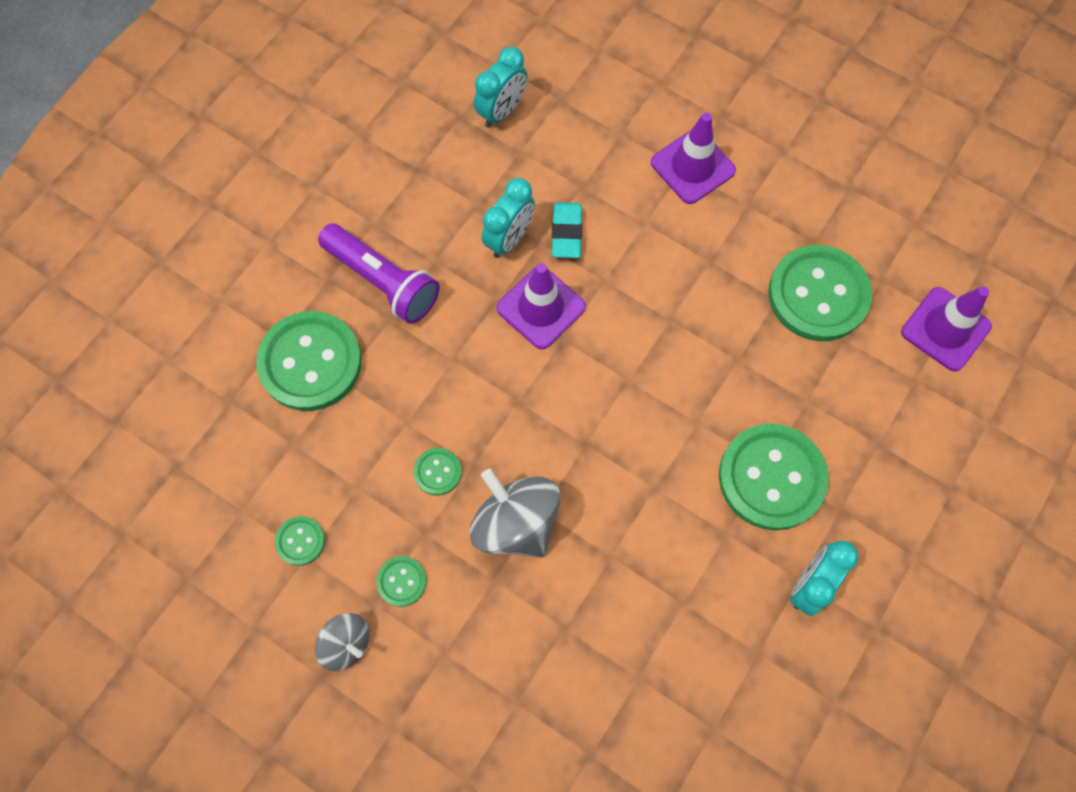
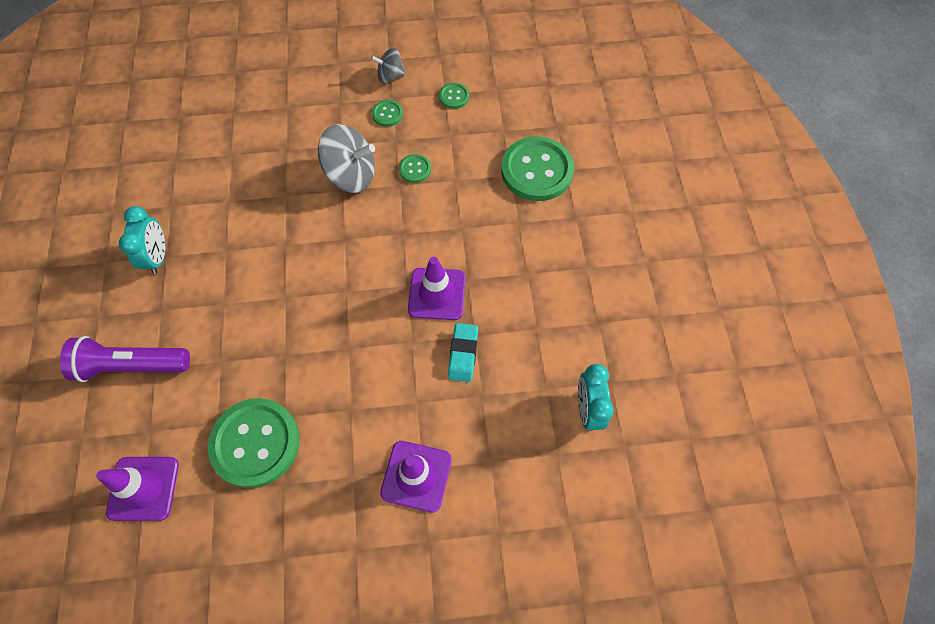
camera: 140 degrees right, 5 degrees down
purple flashlight [318,223,440,324] -> purple flashlight moved to [60,336,190,382]
turquoise clock [482,178,535,258] -> none
turquoise eraser [552,202,582,258] -> turquoise eraser turned 45 degrees clockwise [448,323,478,382]
green button [719,423,829,530] -> none

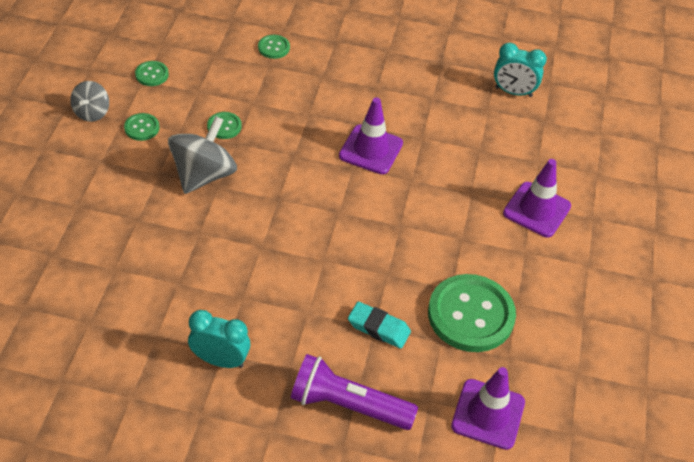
camera: 75 degrees left, 15 degrees down
purple flashlight [60,336,190,382] -> purple flashlight turned 90 degrees clockwise [291,354,418,430]
turquoise eraser [448,323,478,382] -> turquoise eraser moved to [348,302,411,349]
green button [501,136,574,201] -> green button [258,35,290,59], size x0.45

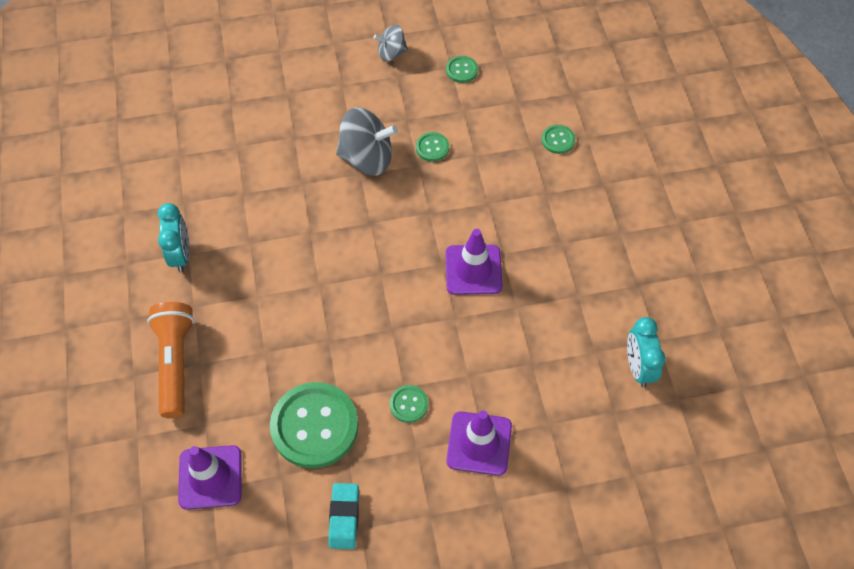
camera: 70 degrees right, 10 degrees up
green button [124,113,159,141] -> green button moved to [389,385,428,423]
purple flashlight [291,354,418,430] -> orange flashlight [147,302,194,418]
turquoise eraser [348,302,411,349] -> turquoise eraser moved to [328,483,359,549]

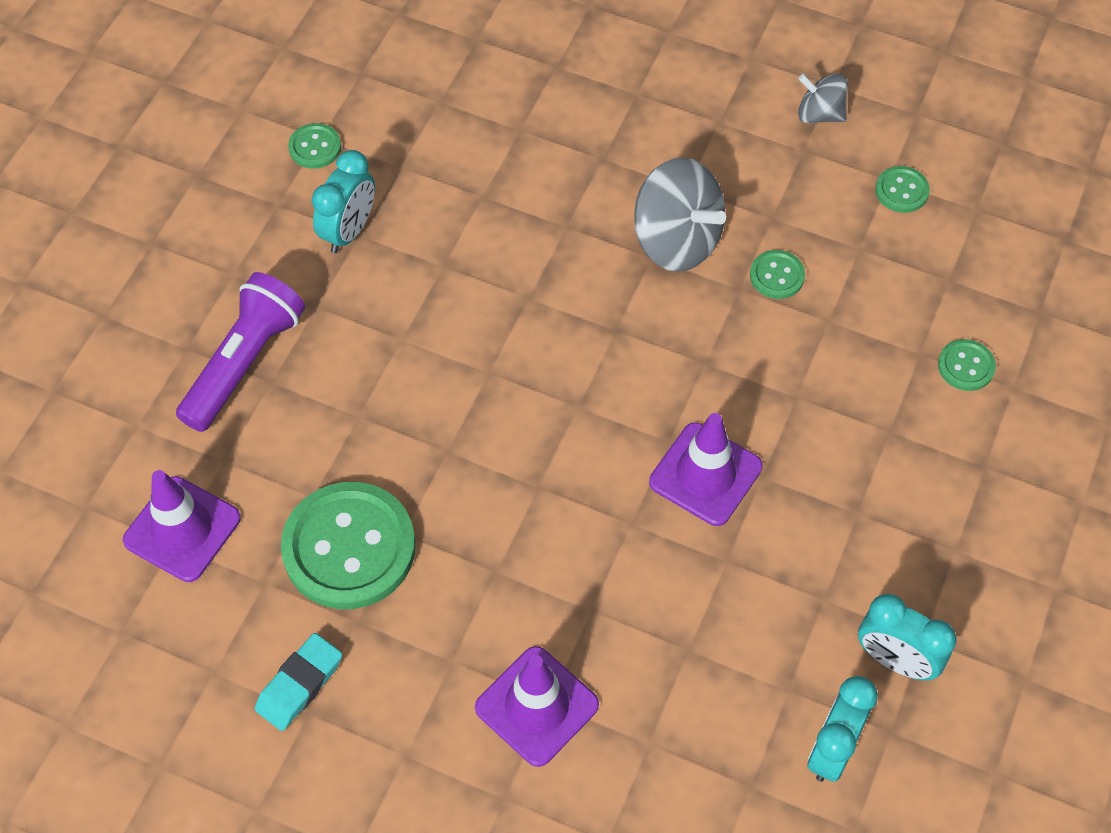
camera: 35 degrees right, 0 degrees up
orange flashlight [147,302,194,418] -> purple flashlight [176,272,305,432]
green button [389,385,428,423] -> green button moved to [288,123,341,169]
none -> turquoise clock [858,594,957,681]

